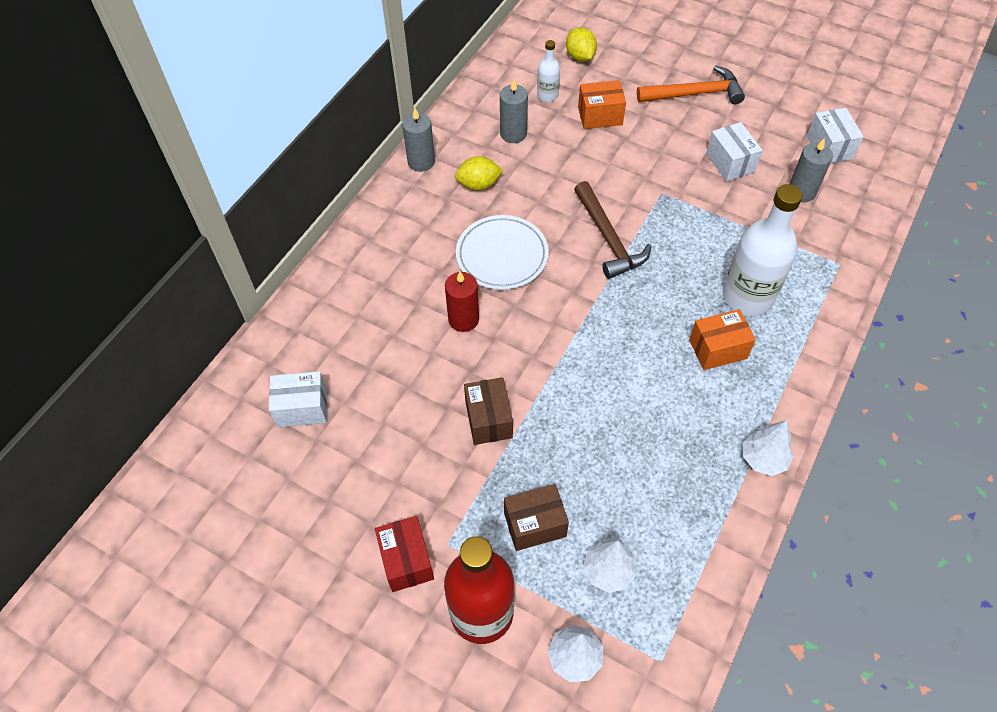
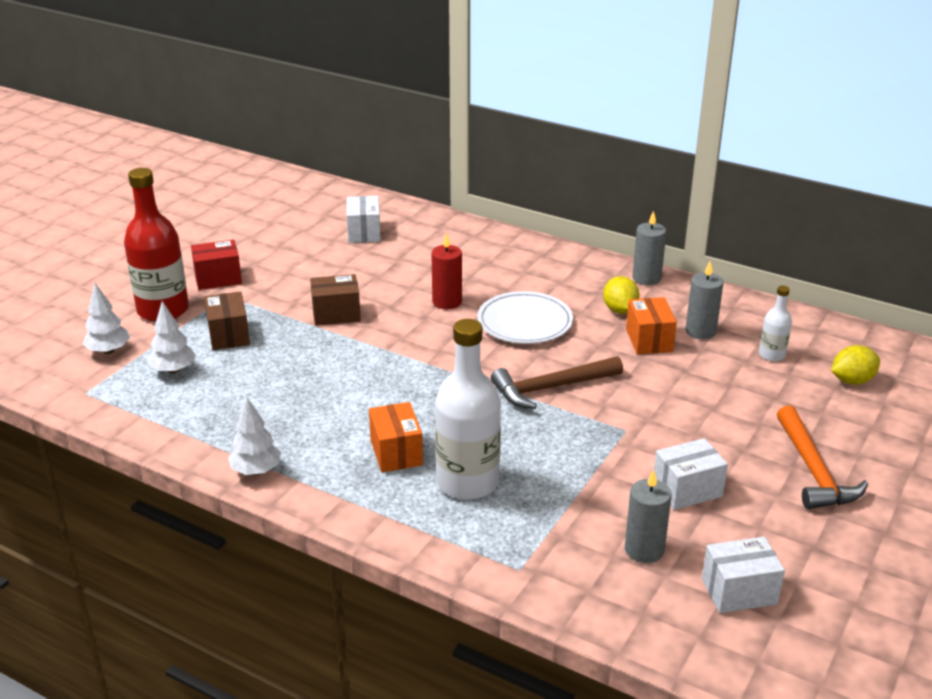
camera: 90 degrees right, 25 degrees down
orange box [578,80,626,129] -> orange box moved to [626,297,677,354]

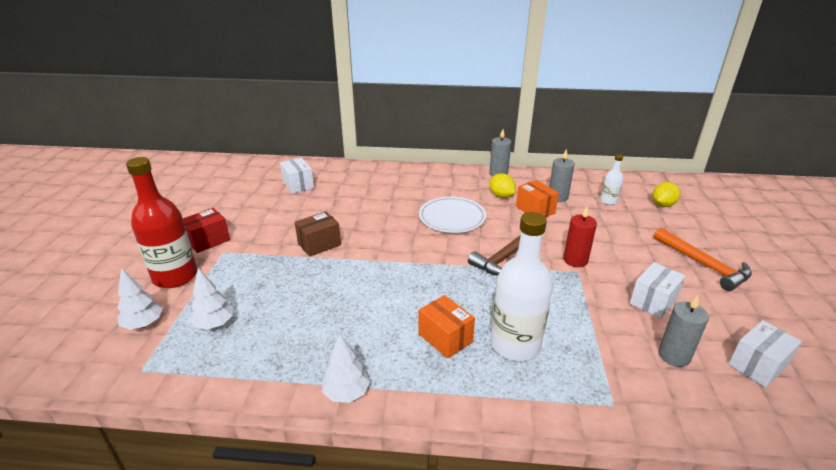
camera: 25 degrees left, 0 degrees up
brown box [204,291,250,350] -> none
red candle [431,233,462,309] -> red candle moved to [563,206,597,267]

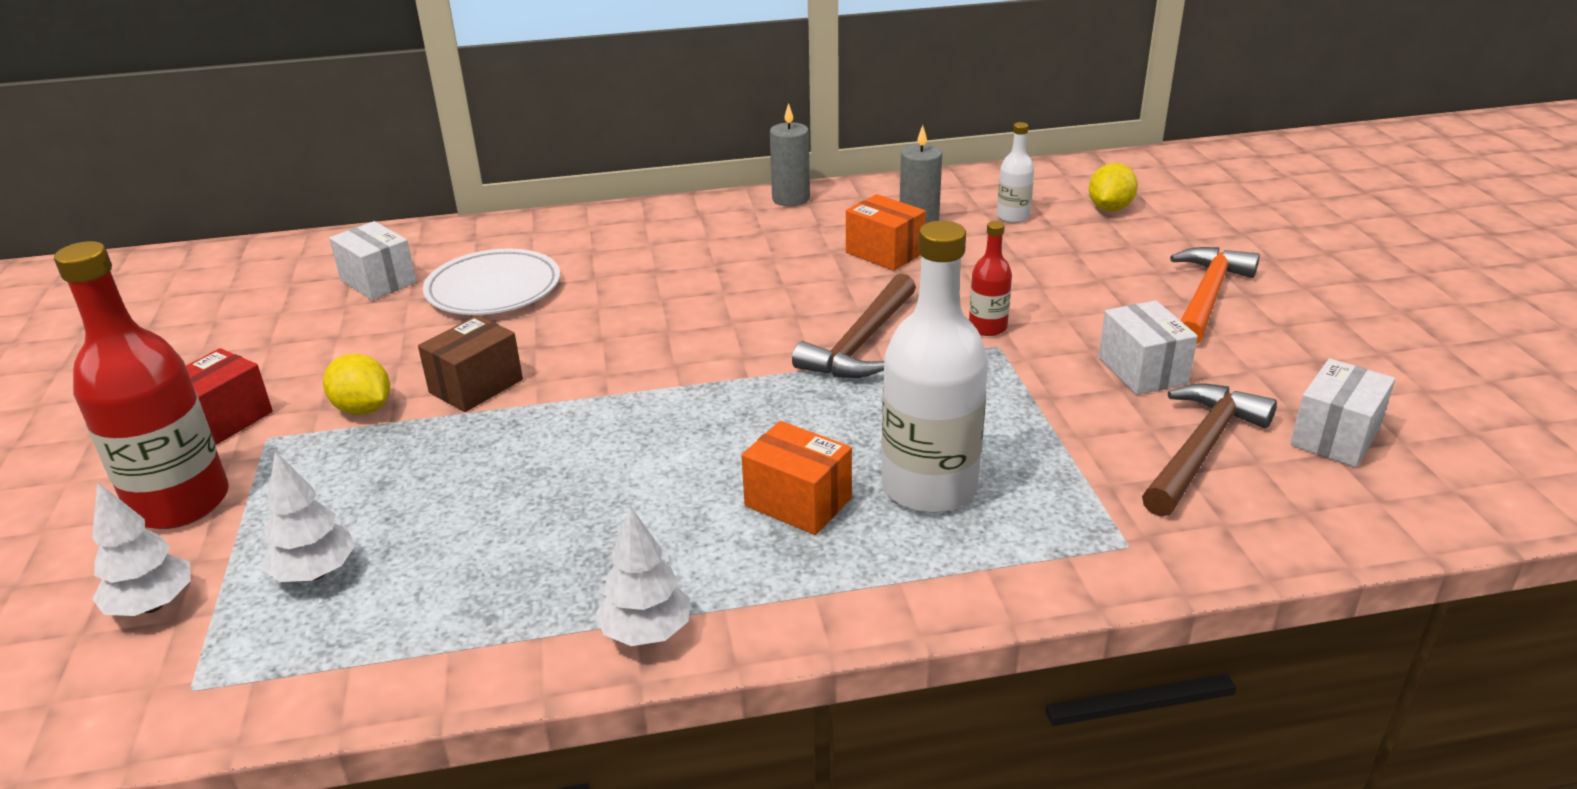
camera: 15 degrees left, 0 degrees up
white plate [419,197,486,233] -> white plate moved to [423,249,560,315]
yellow lemon [489,173,516,198] -> yellow lemon moved to [323,354,390,415]
red candle [563,206,597,267] -> red bottle [969,221,1012,336]
white box [630,262,685,319] -> white box turned 45 degrees counterclockwise [1098,300,1198,395]
orange hammer [654,228,752,291] -> orange hammer turned 105 degrees counterclockwise [1170,247,1260,344]
grey candle [658,295,709,367] -> brown hammer [1142,384,1277,517]

